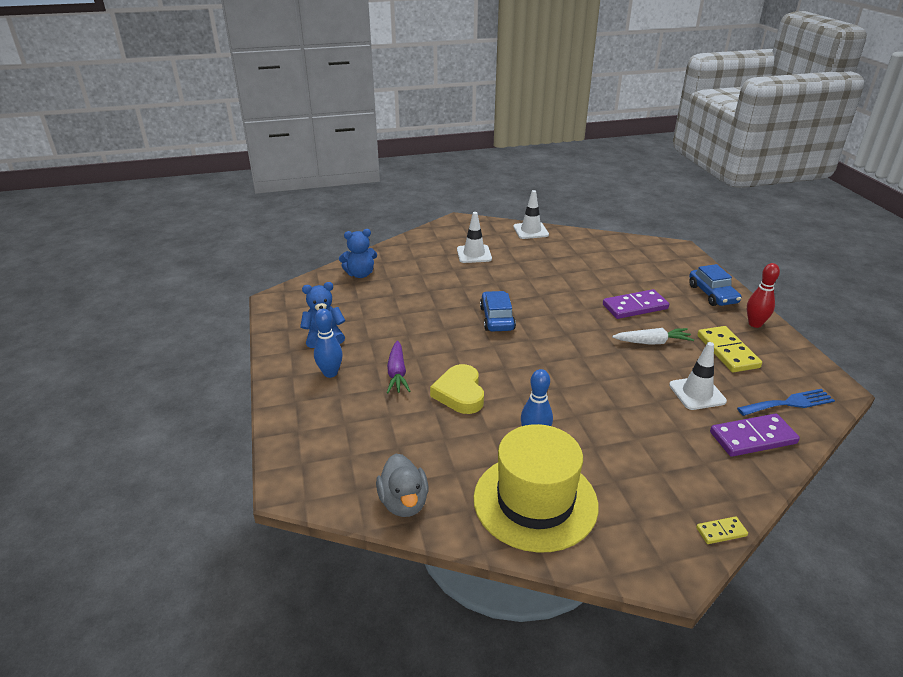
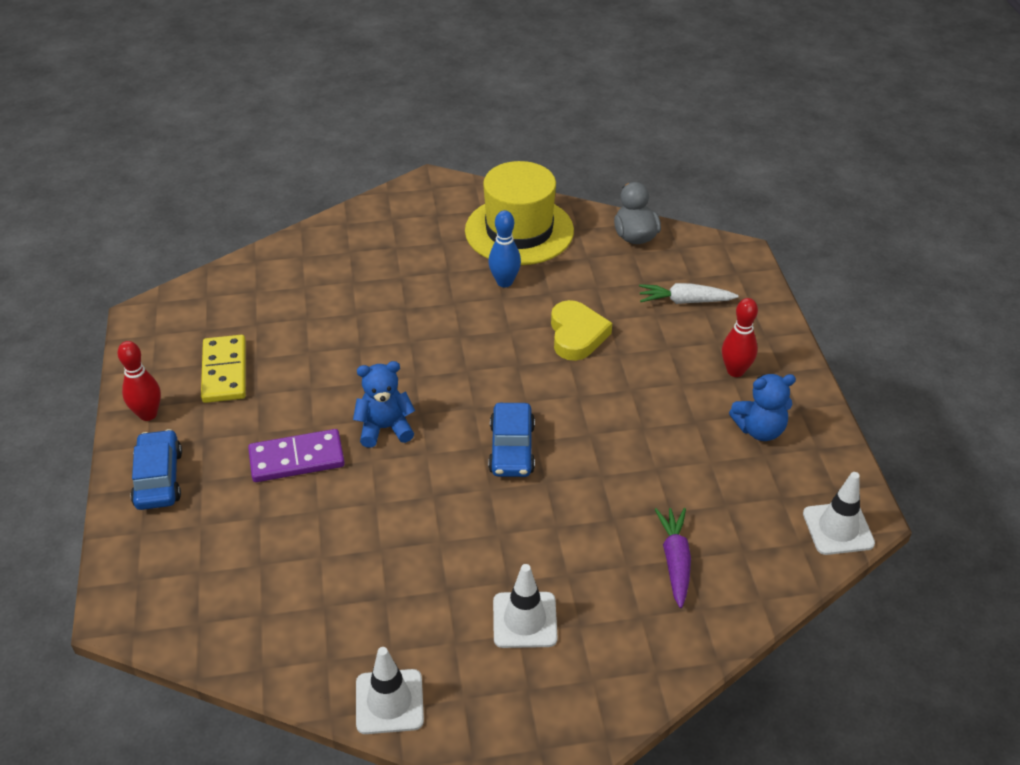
camera: 175 degrees left, 10 degrees up
blue bowling pin [314,308,343,378] -> red bowling pin [722,298,758,377]
blue teddy bear [339,229,377,278] -> blue teddy bear moved to [353,361,415,448]
purple carrot [387,341,410,393] -> purple carrot moved to [654,508,691,608]
white carrot [612,328,694,345] -> white carrot moved to [639,283,739,304]
white traffic cone [669,342,727,410] -> white traffic cone moved to [803,472,875,555]
yellow domino [696,516,748,544] -> none
purple domino [710,414,800,457] -> none
blue fork [737,389,835,416] -> none

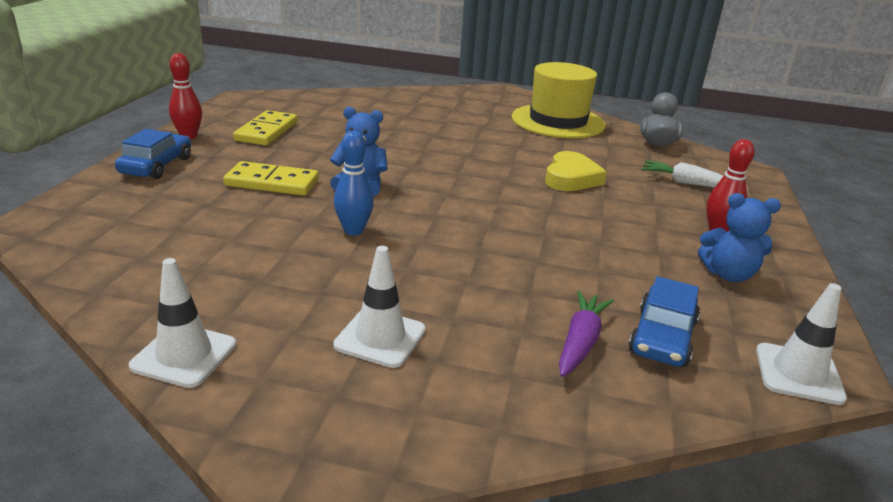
camera: 20 degrees right, 15 degrees down
purple domino [248,429,345,482] -> yellow domino [223,161,319,196]
blue bowling pin [488,210,521,287] -> blue bowling pin moved to [334,131,374,235]
blue car [488,403,535,477] -> blue car moved to [629,276,700,367]

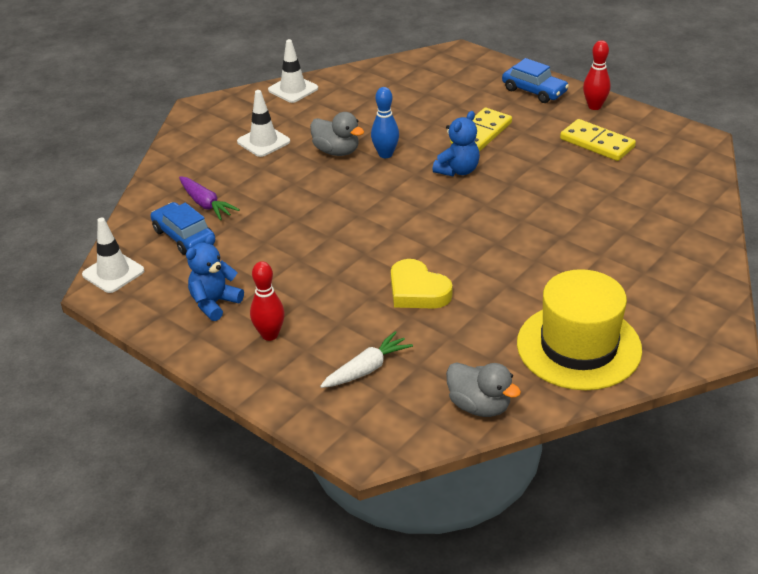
camera: 120 degrees right, 10 degrees up
none -> grey duck [310,112,364,156]

